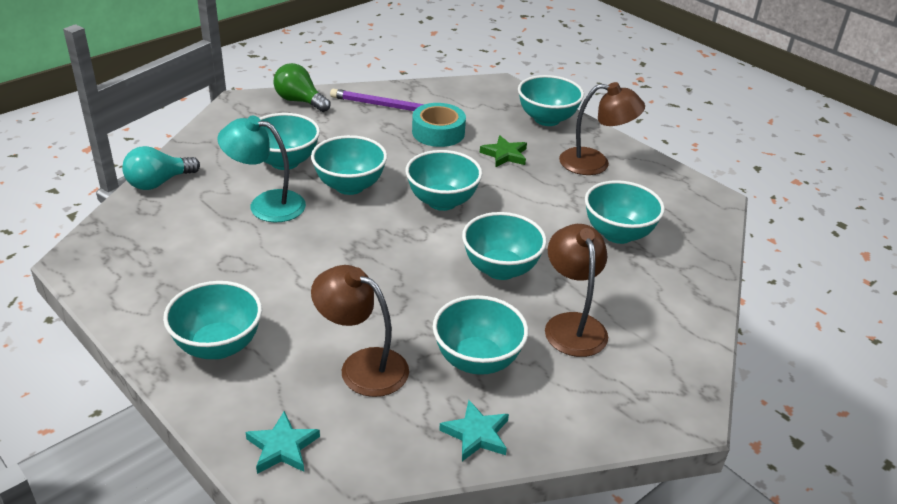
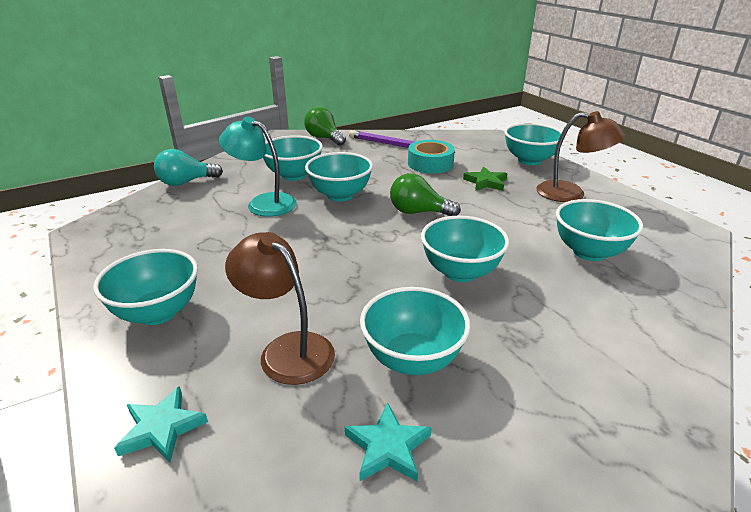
camera: 15 degrees right, 5 degrees down
turquoise bowl [406,150,482,211] -> green light bulb [390,173,461,216]
brown lamp [545,224,608,357] -> none

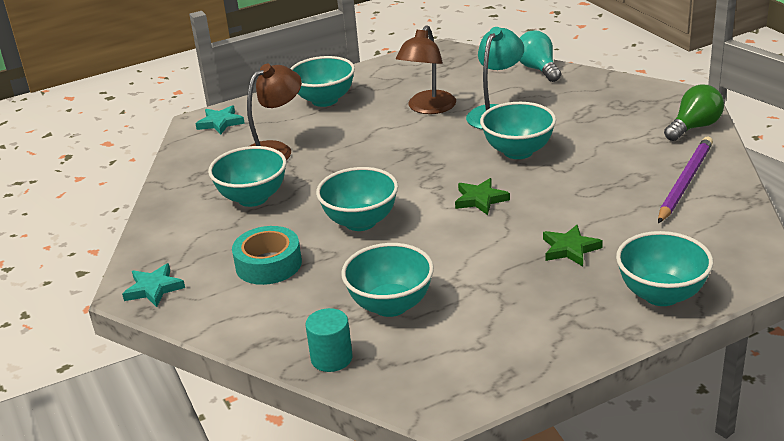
camera: 95 degrees right, 0 degrees up
turquoise bowl [263,135,323,181] -> none
turquoise star [345,403,432,481] -> turquoise star moved to [122,263,185,307]
green light bulb [390,173,461,216] -> green star [455,178,510,215]
turquoise tape [408,140,455,174] -> turquoise tape moved to [232,226,302,285]
brown lamp [536,111,626,202] -> brown lamp moved to [396,25,456,114]
none -> turquoise cylinder [305,308,352,372]

